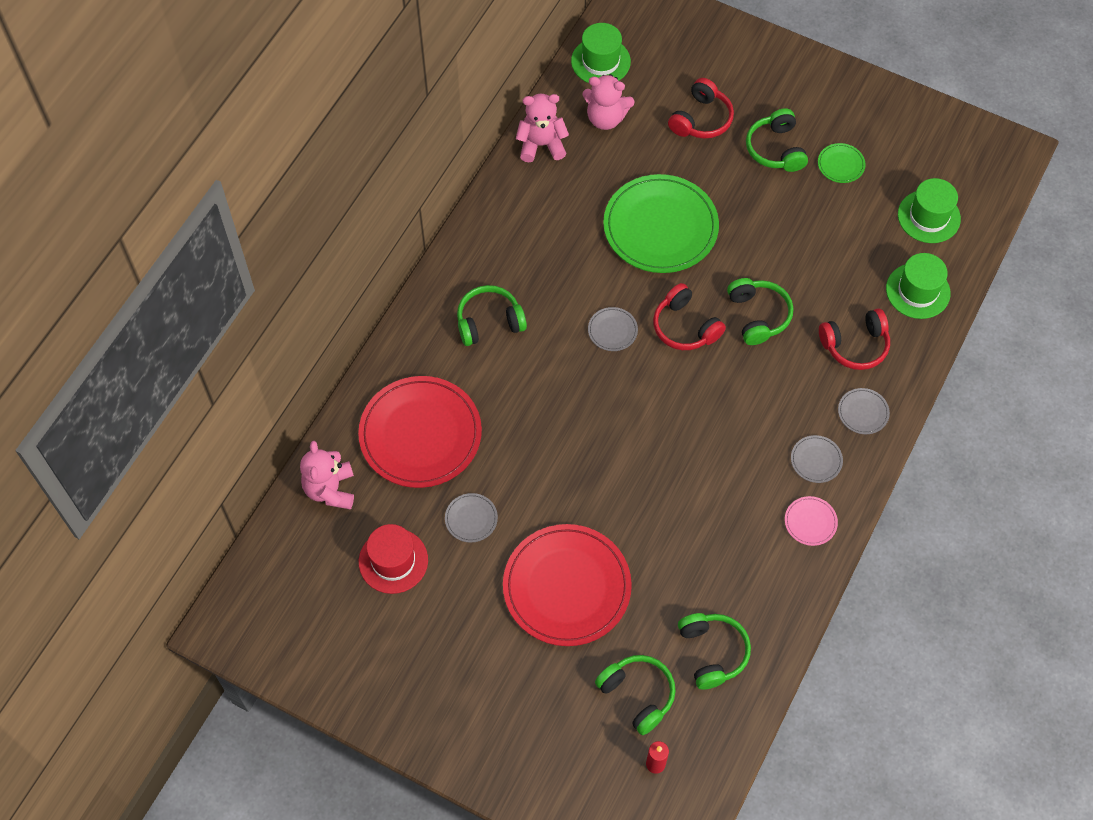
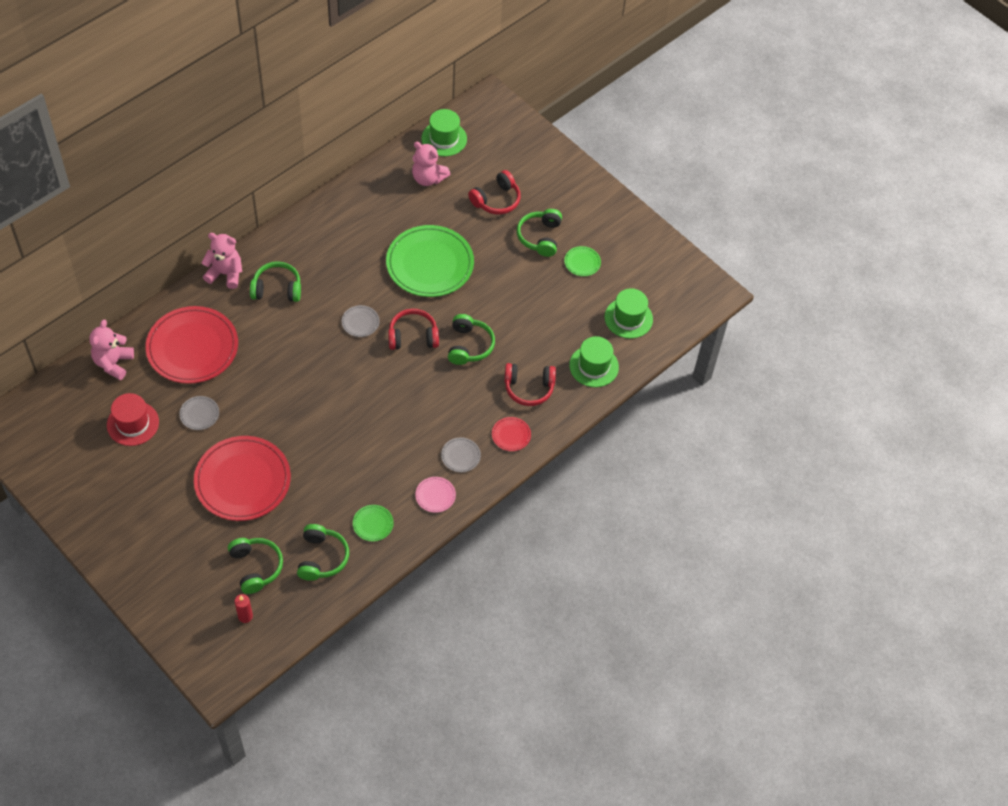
camera: 15 degrees right, 5 degrees down
pink teddy bear [516,94,569,162] -> pink teddy bear moved to [201,233,242,289]
red headphones [653,283,726,350] -> red headphones turned 105 degrees clockwise [388,309,439,350]
grey plate [838,388,890,434] -> red plate [492,417,531,451]
none -> green plate [353,505,394,541]

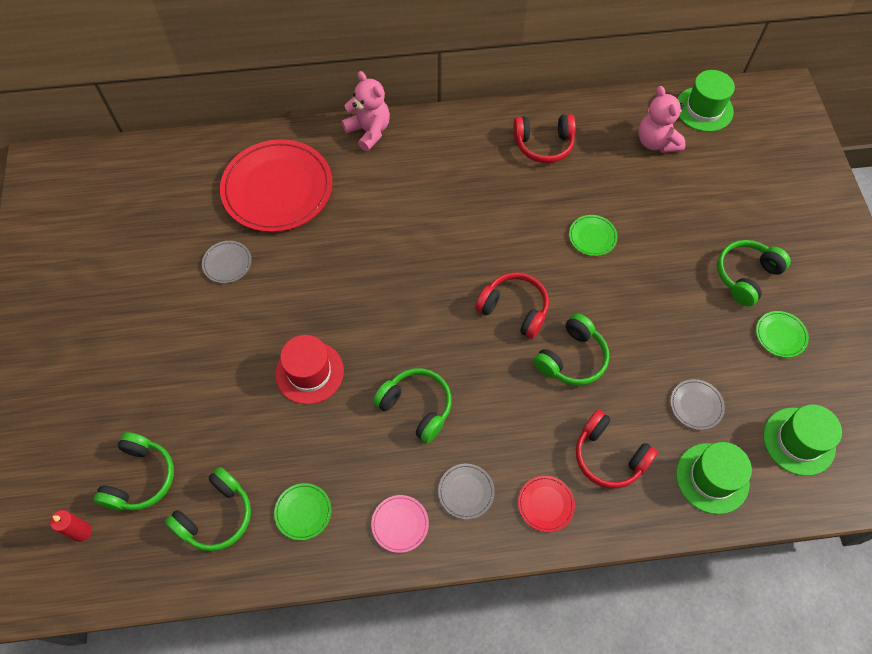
camera: 40 degrees right, 5 degrees up
pink teddy bear [89,319,134,380] -> none
red hat [107,393,159,446] -> red hat moved to [275,335,344,404]
red plate [194,436,291,521] -> none
green headphones [250,261,301,302] -> green headphones moved to [373,368,452,443]
grey plate [342,305,380,337] -> grey plate moved to [670,379,725,430]
green plate [386,225,474,297] -> green plate [569,215,618,256], size x0.42
red headphones [468,170,521,214] -> red headphones moved to [513,114,576,163]

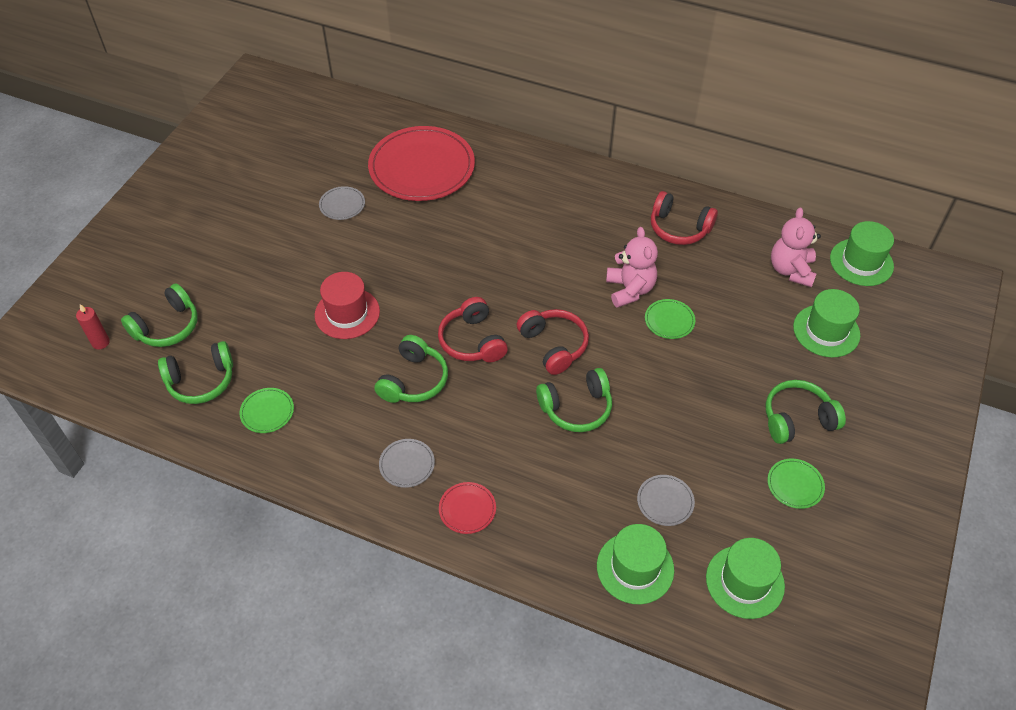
camera: 30 degrees right, 10 degrees down
pink teddy bear [342,71,390,151] -> pink teddy bear moved to [606,227,658,308]
pink plate [371,495,429,553] -> none
green headphones [373,368,452,443] -> green headphones turned 45 degrees clockwise [374,335,448,403]
red headphones [576,410,658,488] -> red headphones moved to [438,297,508,362]
none -> green hat [793,289,860,358]

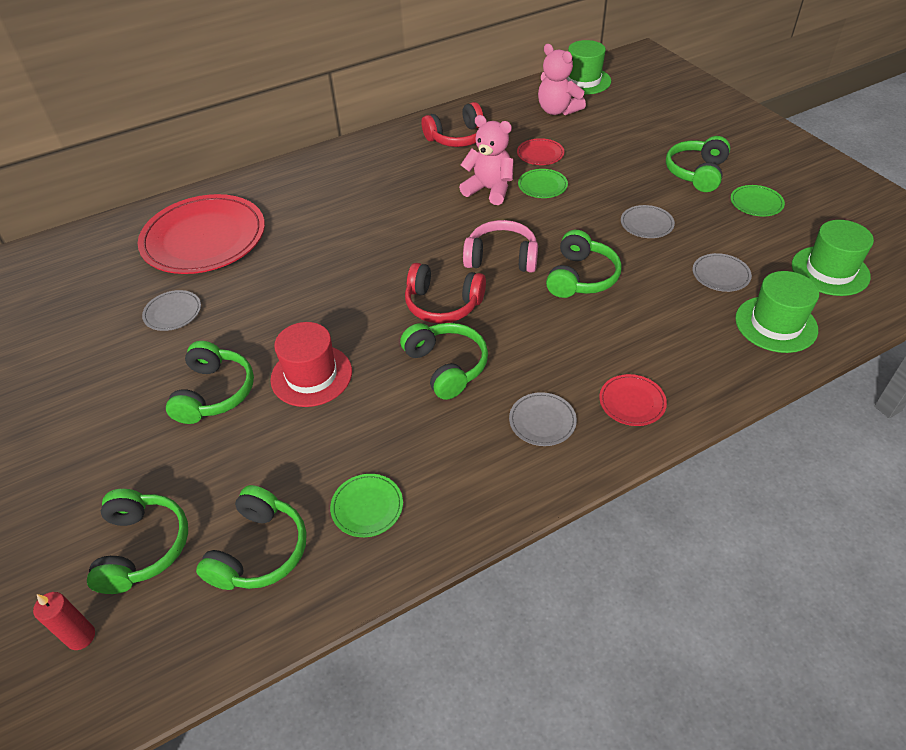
camera: 50 degrees left, 5 degrees down
red headphones [517,309,589,375] -> pink headphones [463,220,538,273]
green hat [793,289,860,358] -> none
none -> green headphones [166,341,254,424]
none -> red plate [517,138,564,165]
none -> grey plate [621,205,675,238]

